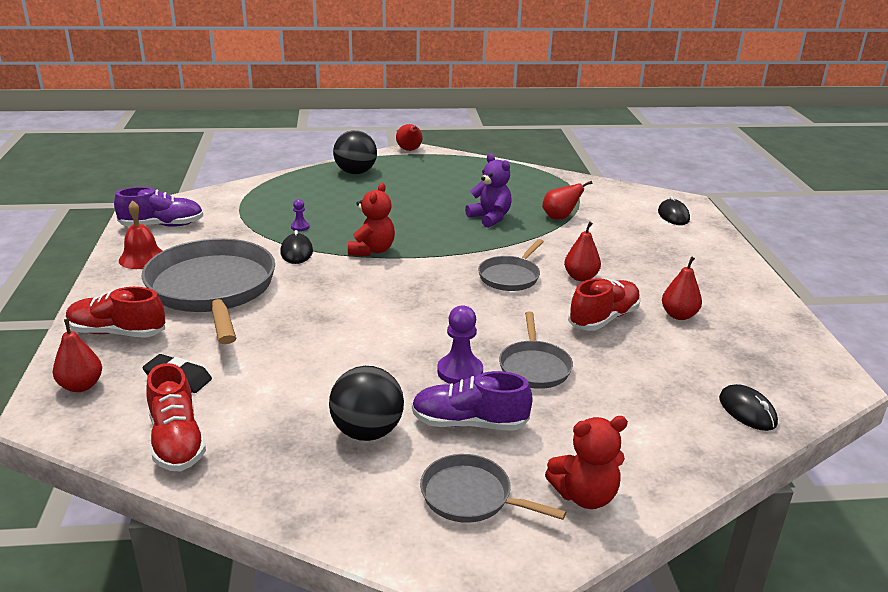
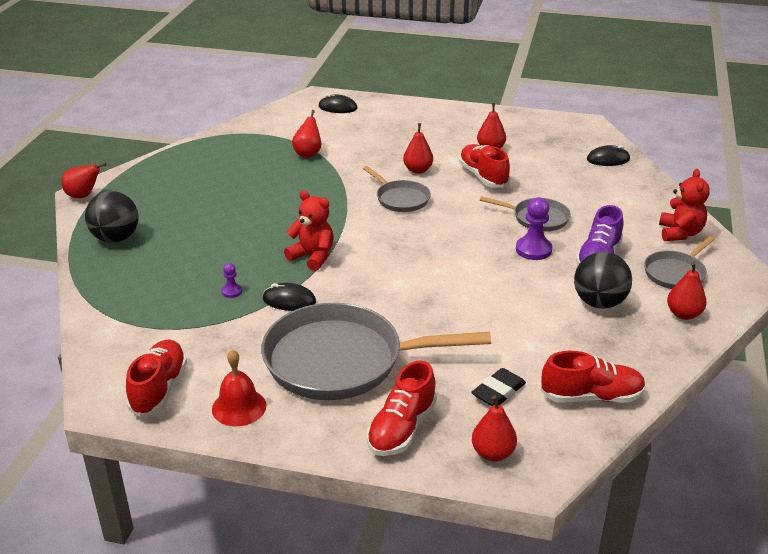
camera: 70 degrees left, 5 degrees up
purple shoe [114,187,203,227] -> red shoe [126,340,187,417]
purple teddy bear [465,154,511,228] -> none
none -> red pear [667,262,707,320]

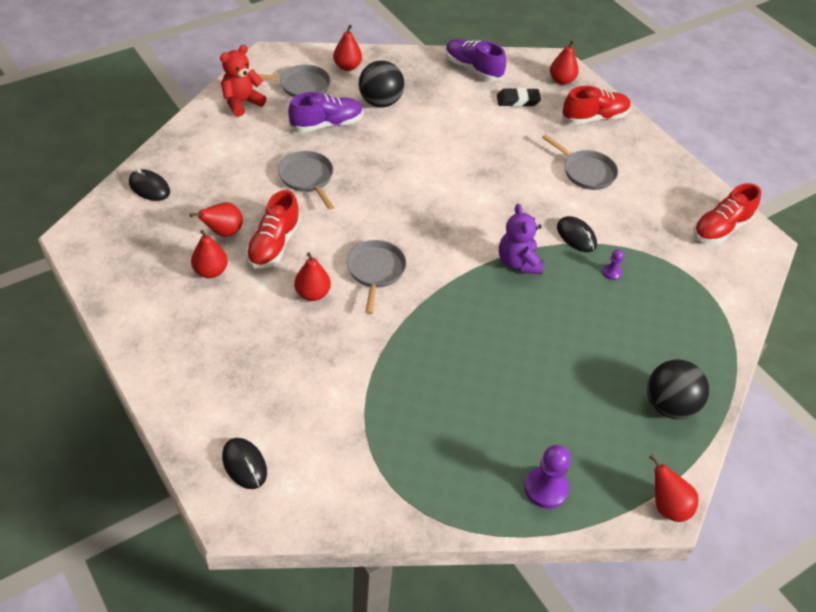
camera: 140 degrees left, 15 degrees up
red bell [212,349,266,426] -> none
grey pan [261,303,491,400] -> grey pan [542,134,618,190], size x0.50
red teddy bear [284,190,334,271] -> purple teddy bear [499,204,544,274]
red pear [292,110,321,157] -> red pear moved to [190,202,243,237]
purple pawn [516,197,552,260] -> purple pawn moved to [524,445,571,509]
red shoe [541,351,646,403] -> purple shoe [446,39,506,81]

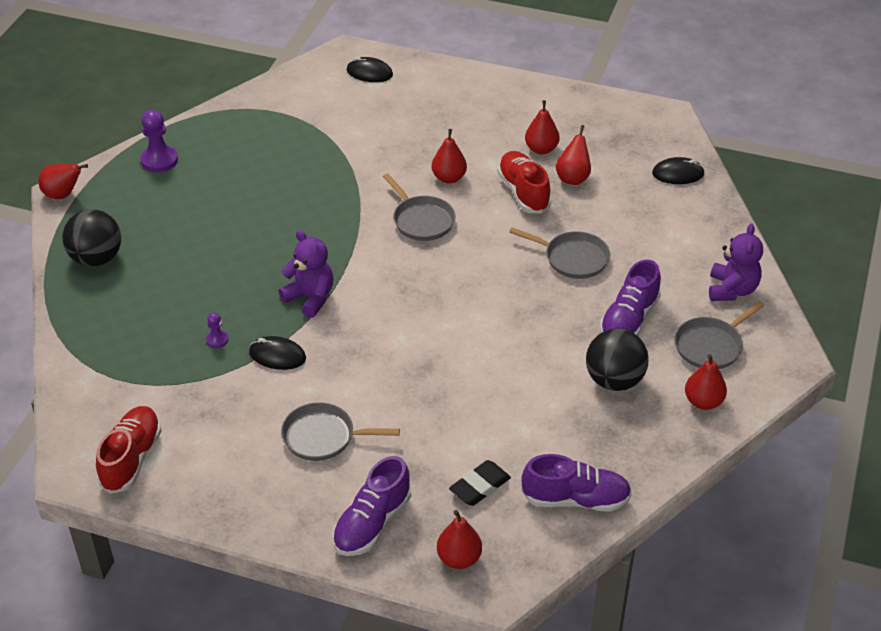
camera: 145 degrees right, 5 degrees down
red teddy bear [220,45,267,117] -> purple teddy bear [709,224,763,301]
red shoe [562,86,631,124] -> purple shoe [332,456,411,556]

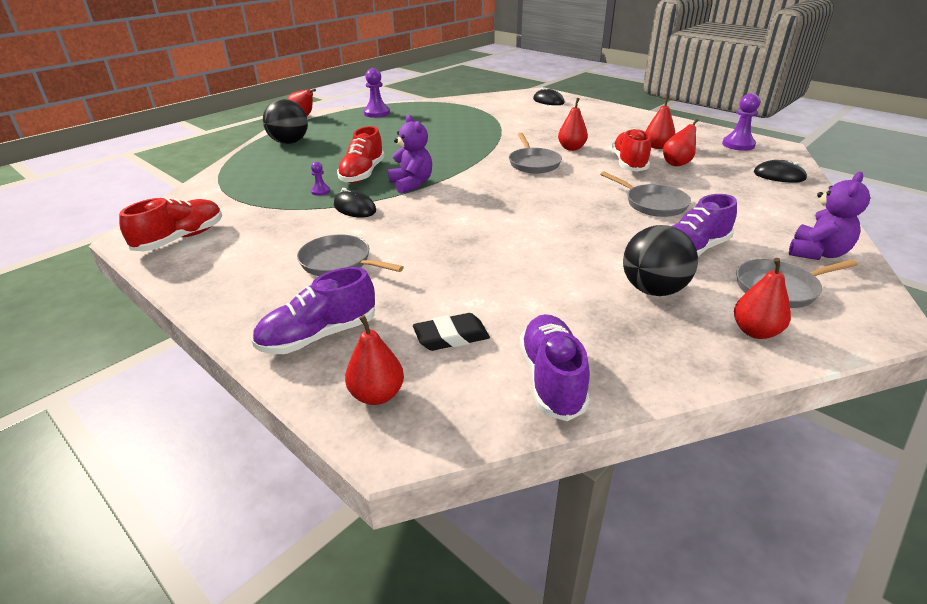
camera: 25 degrees right, 10 degrees down
purple shoe [521,454,632,512] -> purple shoe turned 120 degrees counterclockwise [520,314,590,421]
none -> red shoe [337,126,385,183]
none -> purple pawn [722,93,760,151]

